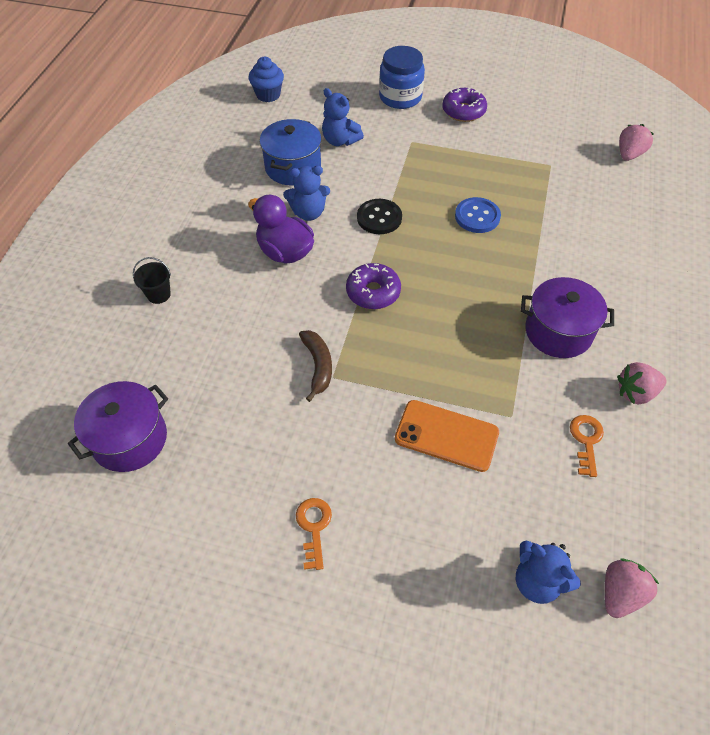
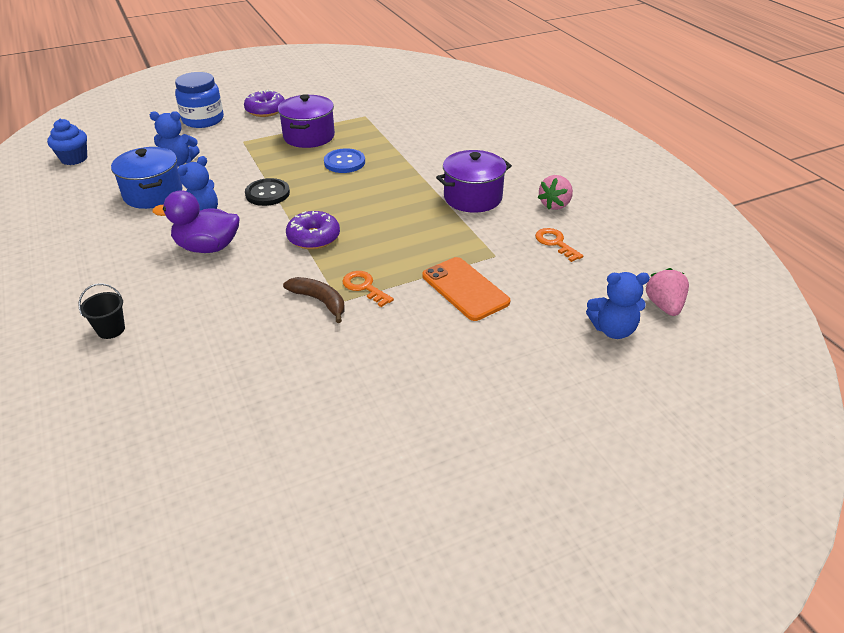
camera: 40 degrees left, 15 degrees down
purple pot [68,381,168,472] -> purple pot moved to [278,94,335,148]
orange key [296,498,332,570] -> orange key moved to [342,271,394,307]
orange phone [395,400,499,472] -> orange phone turned 75 degrees clockwise [423,257,510,321]
pink strawberry [619,124,653,161] -> none

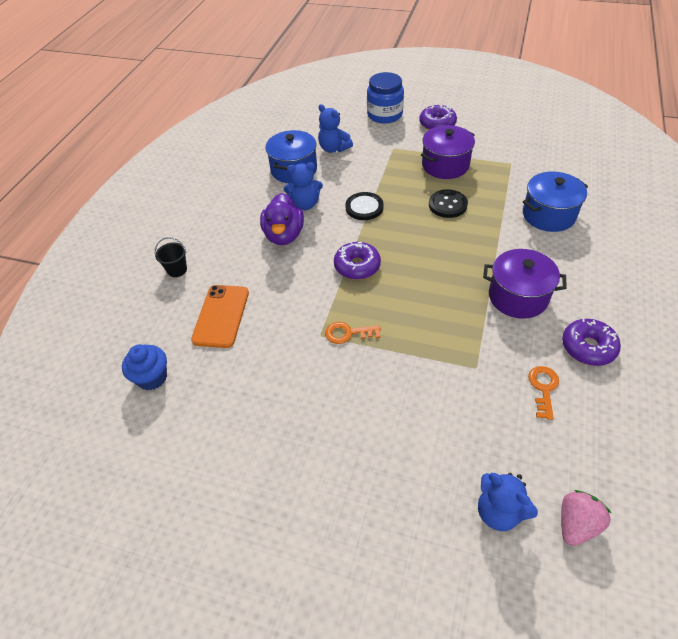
camera: 45 degrees right, 10 degrees up
blue cupcake [47,119,87,165] -> blue cupcake moved to [122,344,167,390]
purple duck [152,190,239,253] -> purple duck turned 135 degrees counterclockwise [260,193,304,245]
brown banana [283,277,345,323] -> none
blue button [324,148,365,173] -> black button [429,189,468,218]
orange key [342,271,394,307] -> orange key turned 90 degrees counterclockwise [325,322,381,344]
orange phone [423,257,510,321] -> orange phone moved to [191,285,249,348]
pink strawberry [538,175,573,210] -> purple donut [562,318,621,366]
none -> blue pot [523,171,588,232]

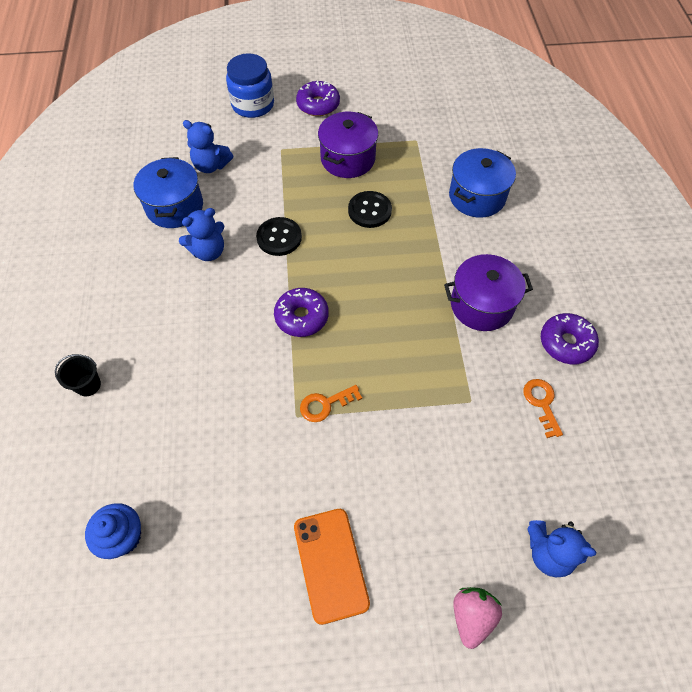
camera: 25 degrees left, 10 degrees up
orange phone [191,285,249,348] -> orange phone moved to [294,509,370,625]
purple duck [260,193,304,245] -> none
pink strawberry [561,490,612,546] -> pink strawberry moved to [453,587,502,649]

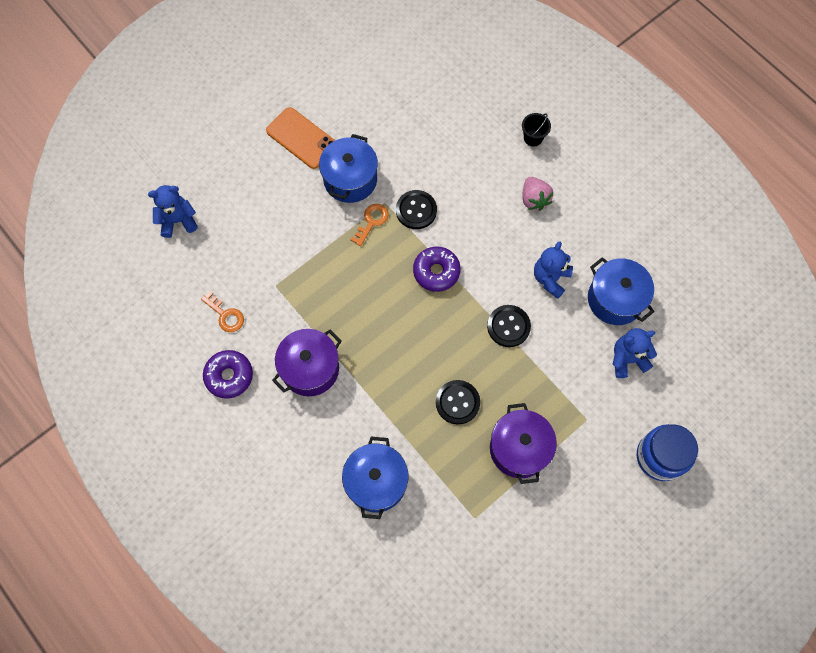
camera: 145 degrees right, 10 degrees up
blue cupcake [85,503,141,559] -> none
purple donut [296,81,340,116] -> none
pink strawberry [453,587,502,649] -> pink strawberry moved to [522,177,553,211]
none -> blue pot [319,134,378,203]
none -> black button [396,190,437,229]

